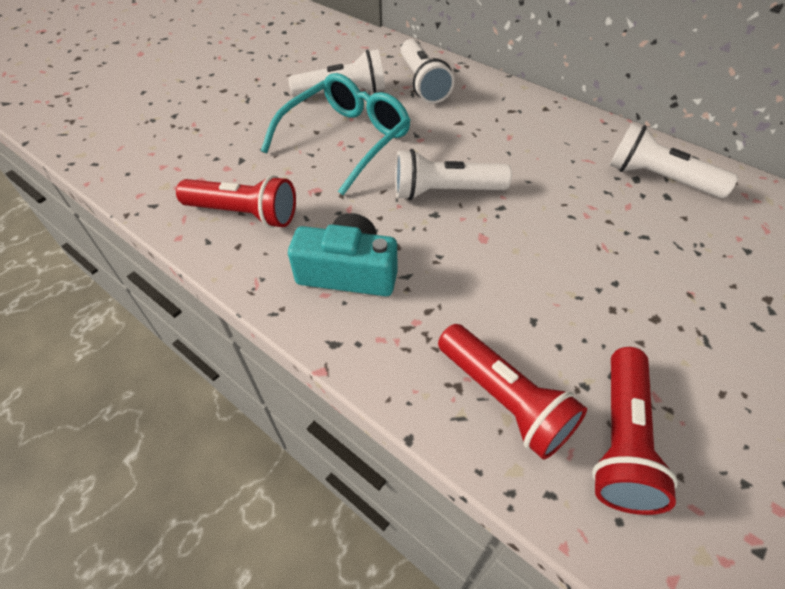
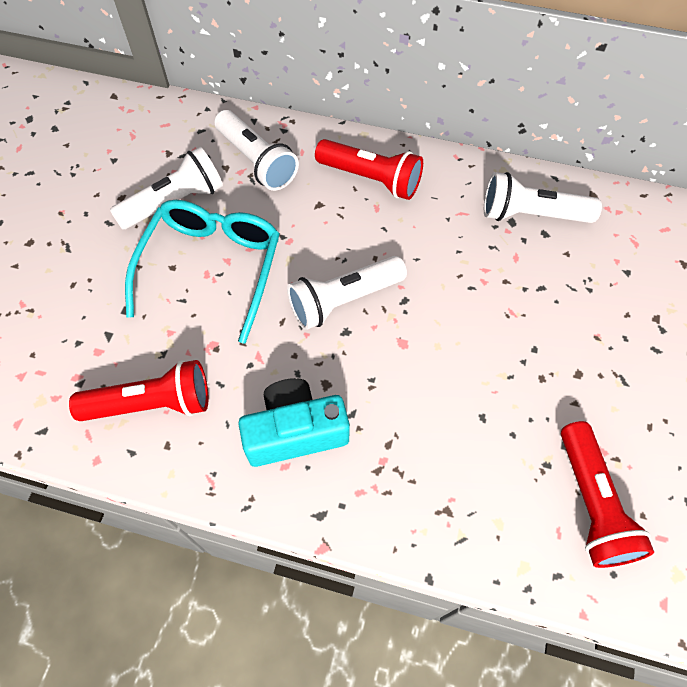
camera: 25 degrees left, 10 degrees up
red flashlight [438,324,587,460] -> red flashlight moved to [315,139,423,200]

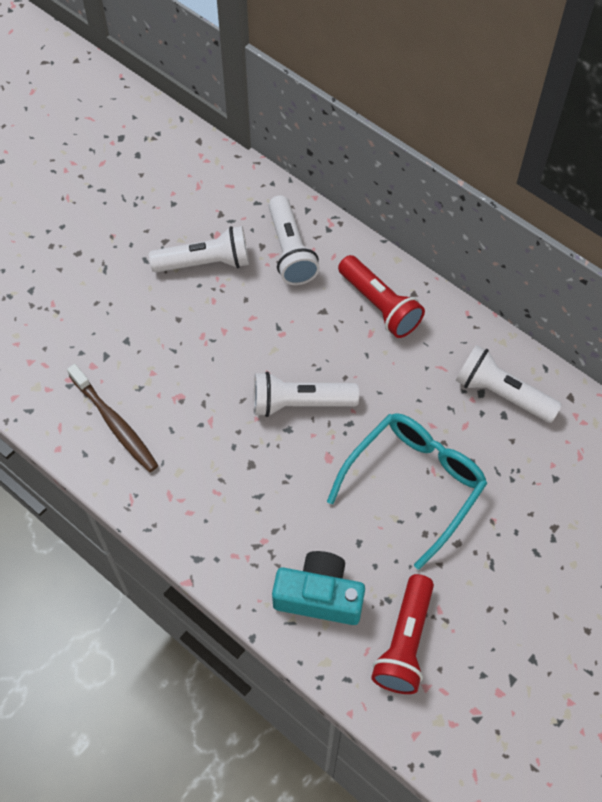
camera: 25 degrees right, 0 degrees up
red flashlight [69,360,208,421] -> brown toothbrush [67,364,158,472]
turquoise glasses [125,200,280,344] -> turquoise glasses moved to [327,413,487,570]
turquoise camera [238,378,350,467] -> turquoise camera moved to [272,551,365,625]

